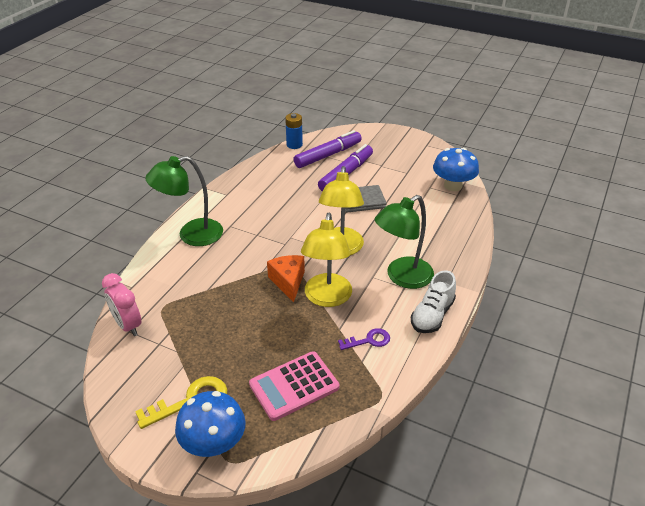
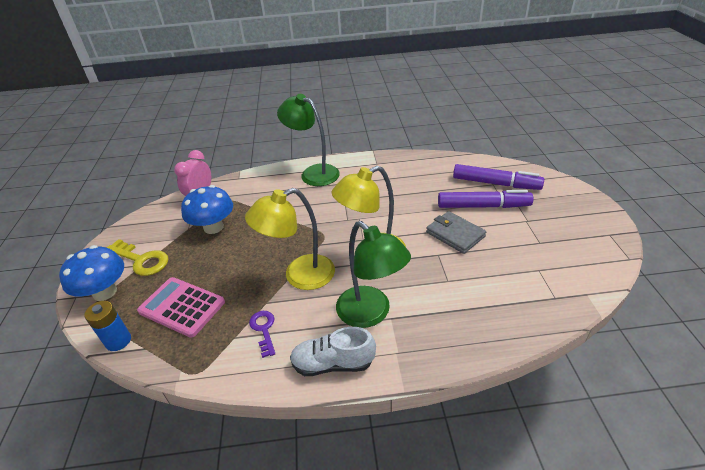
camera: 60 degrees right, 0 degrees up
orange cheese [267,255,305,302] -> none
blue battery [285,113,303,149] -> blue battery moved to [85,301,131,351]
purple key [338,328,390,350] -> purple key turned 150 degrees counterclockwise [249,311,275,358]
green lamp [375,195,434,289] -> green lamp turned 150 degrees counterclockwise [336,221,411,328]
blue mushroom [433,148,479,191] -> blue mushroom moved to [181,185,233,234]

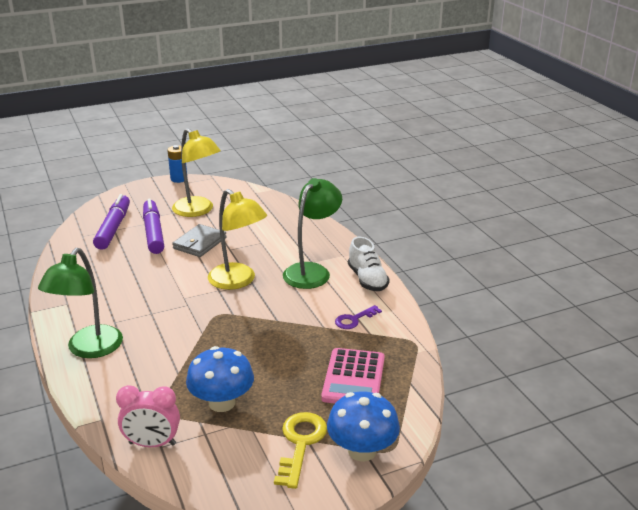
camera: 110 degrees left, 10 degrees down
blue battery [85,301,131,351] -> blue battery moved to [167,145,187,183]
yellow lamp [245,188,335,290] -> yellow lamp moved to [172,128,221,217]

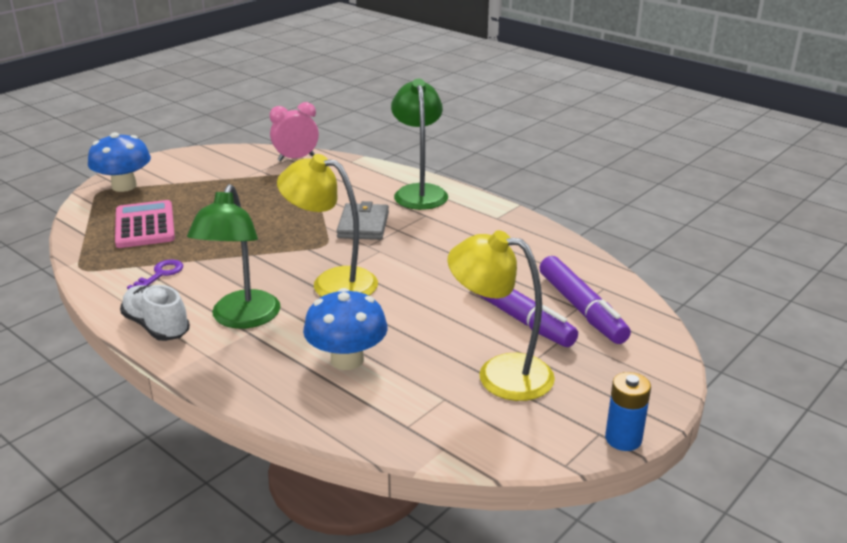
camera: 155 degrees right, 0 degrees up
grey wallet [172,224,227,257] -> grey wallet moved to [336,201,389,240]
blue mushroom [186,346,254,412] -> blue mushroom moved to [303,288,388,370]
yellow key [274,412,327,489] -> none

